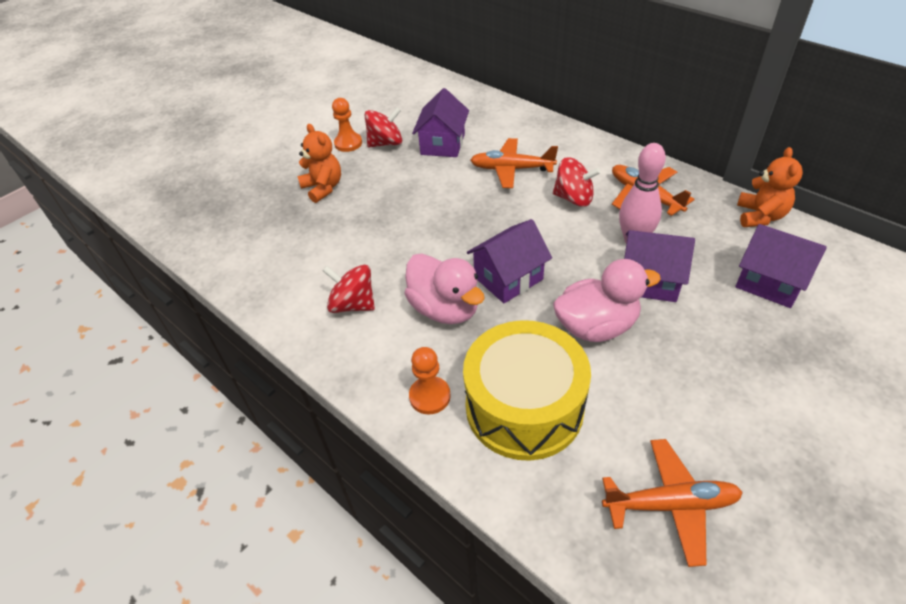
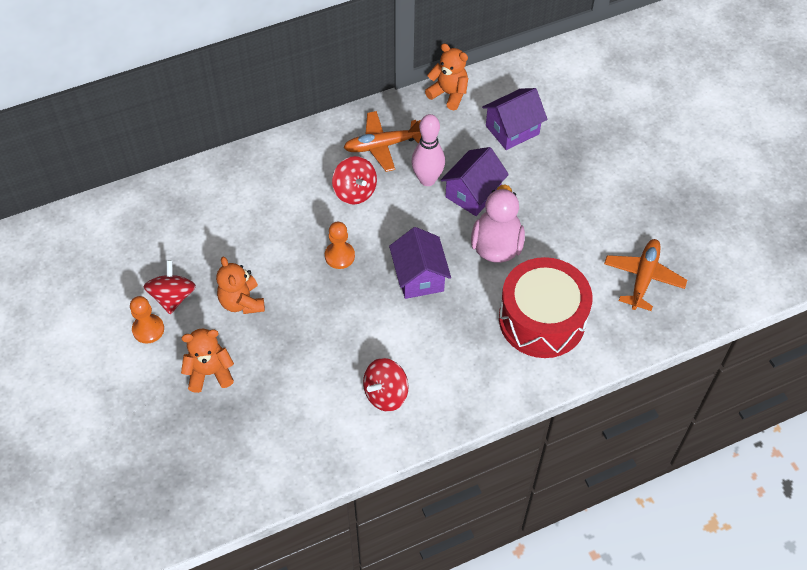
camera: 70 degrees left, 10 degrees up
pink duck [404,253,485,324] -> none
orange pawn [409,347,451,415] -> orange pawn moved to [325,222,355,269]
purple house [412,88,469,157] -> none
yellow drum [463,320,591,461] -> red drum [499,257,592,358]
orange plane [470,138,558,188] -> none
red spinning top [553,157,601,207] -> red spinning top turned 105 degrees clockwise [332,156,377,205]
none -> orange teddy bear [216,256,265,314]

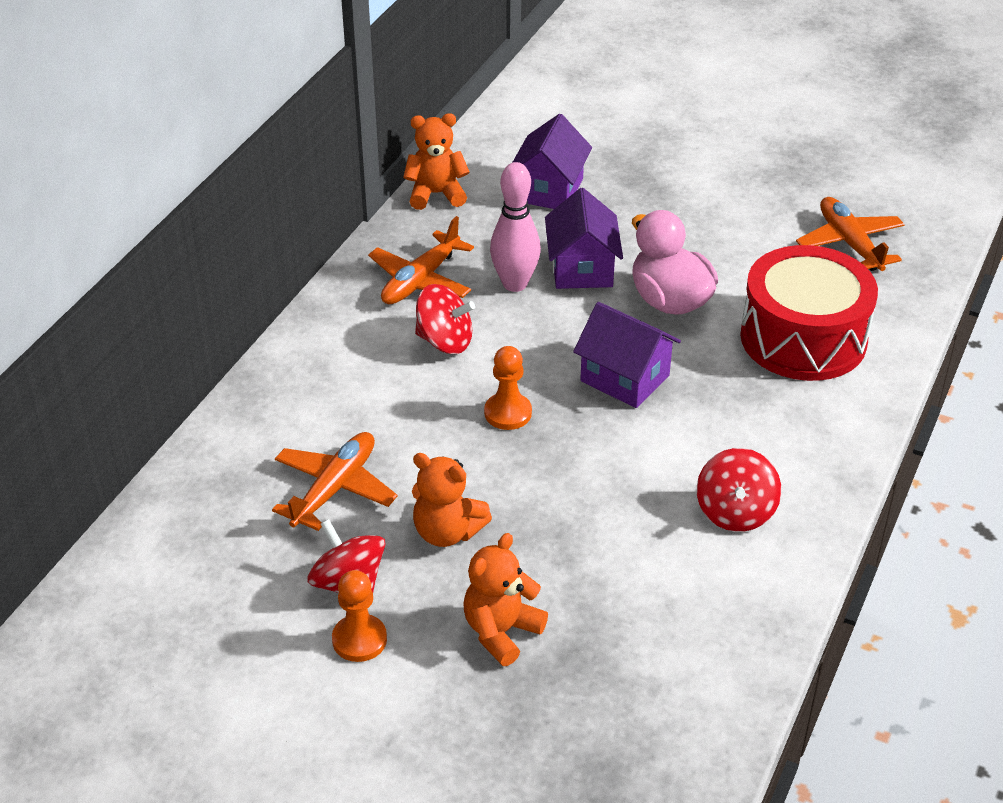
camera: 40 degrees left, 15 degrees down
none -> orange plane [272,432,397,531]

